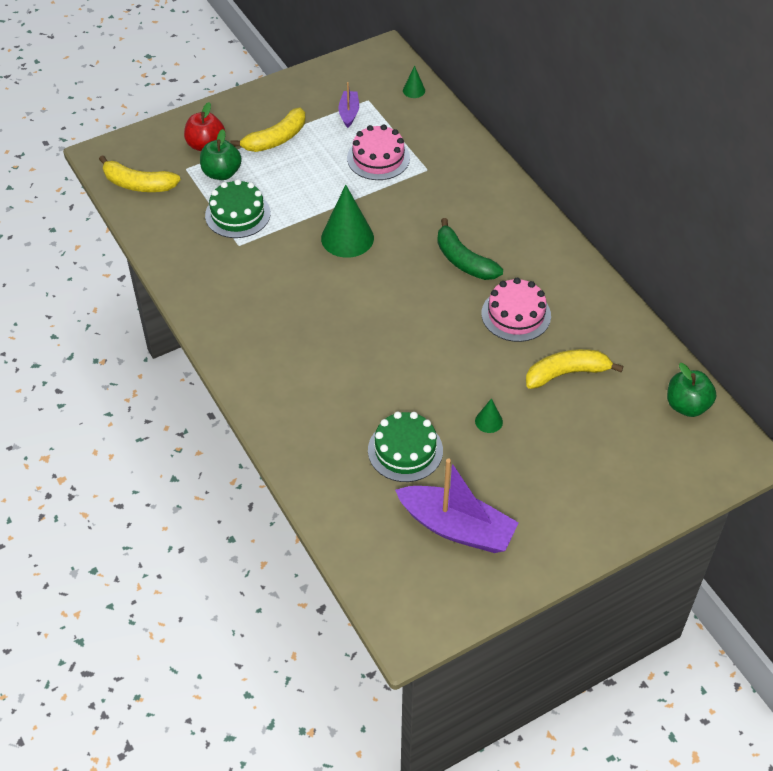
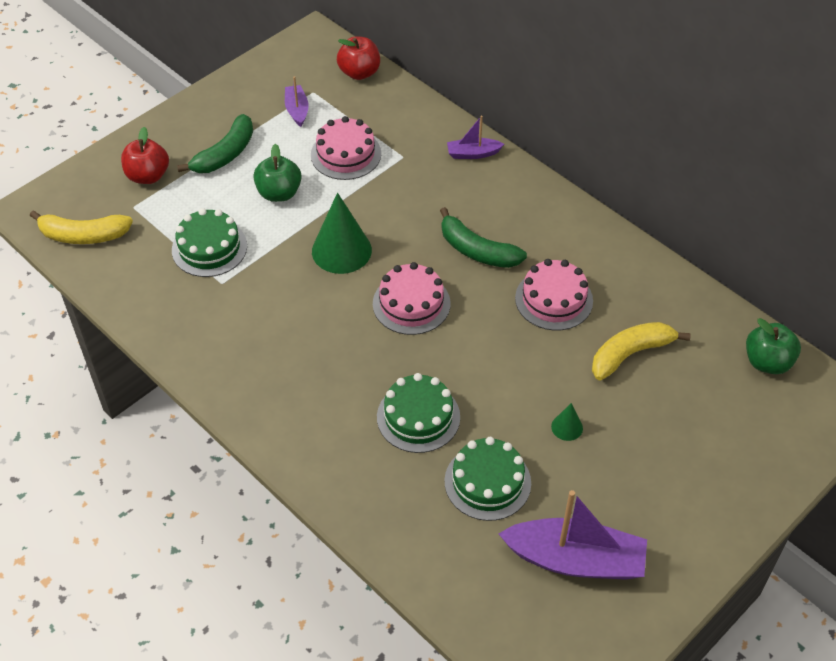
camera: 15 degrees left, 0 degrees up
green apple [200,129,242,180] -> green apple moved to [253,144,302,202]
yellow banana [230,108,305,152] -> green banana [177,114,253,173]
green cone [403,66,425,98] -> red apple [337,36,380,80]
none -> pink cake [373,262,450,335]
none -> green cake [377,373,460,453]
none -> purple boat [447,116,504,159]

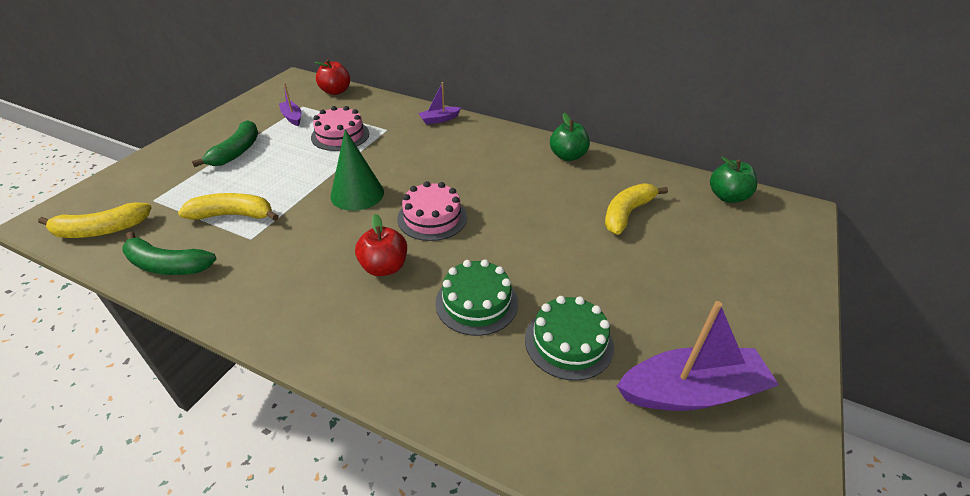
camera: 20 degrees left, 10 degrees down
red apple [121,127,169,184] -> red apple moved to [355,214,407,276]
green cake [172,208,247,277] -> yellow banana [178,193,279,221]
green apple [253,144,302,202] -> green apple moved to [550,113,590,161]
green banana [440,207,527,268] -> green banana moved to [123,232,216,275]
pink cake [515,259,593,331] -> none
green cone [551,403,583,441] -> none

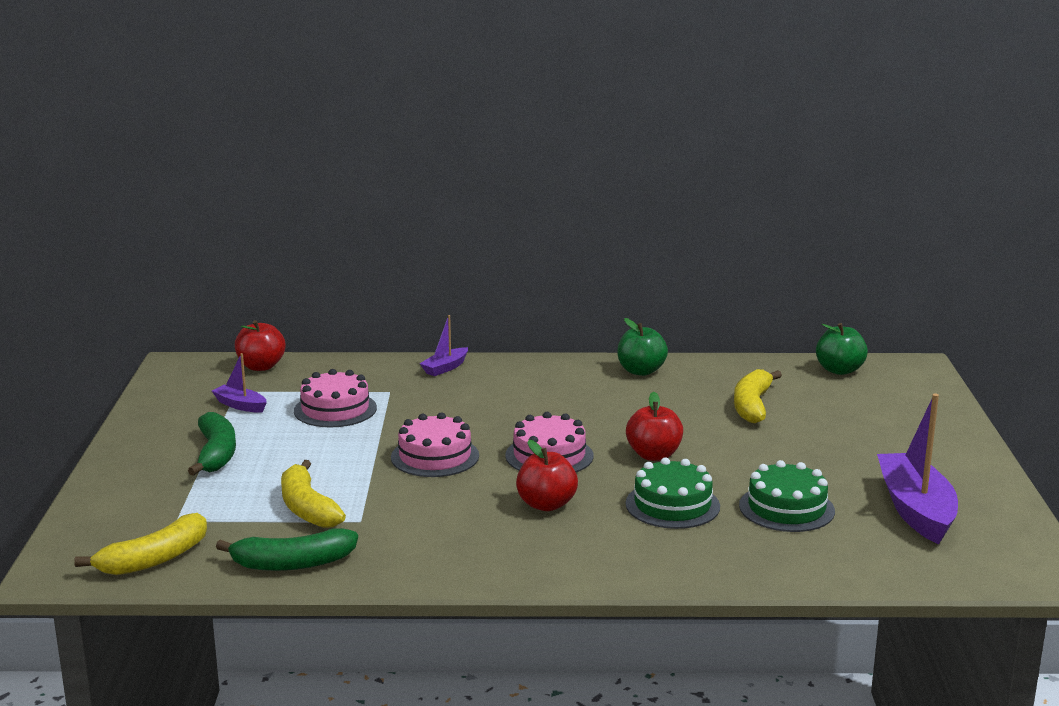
camera: 25 degrees left, 20 degrees down
yellow banana [178,193,279,221] -> yellow banana turned 90 degrees counterclockwise [281,460,346,528]
green cone [331,129,384,211] -> pink cake [391,412,479,477]
purple boat [617,301,779,411] -> purple boat turned 60 degrees counterclockwise [877,394,958,544]
none -> red apple [626,392,683,461]

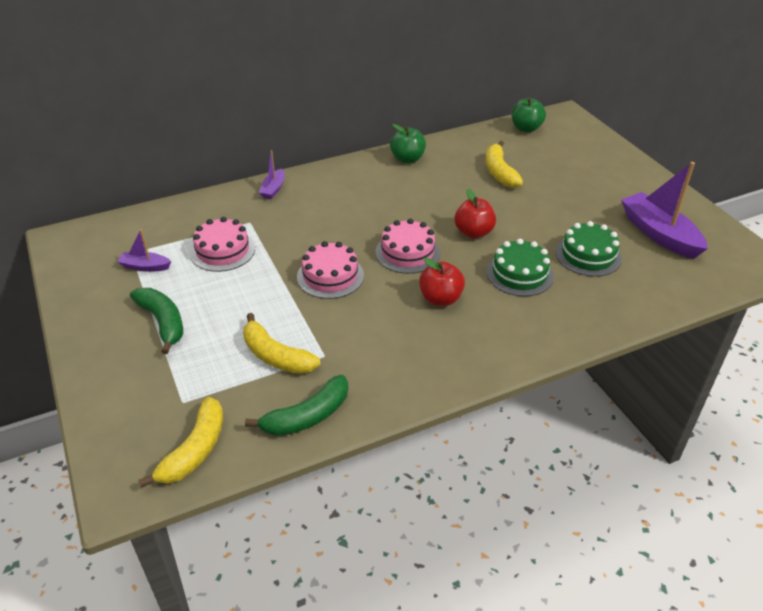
camera: 25 degrees left, 20 degrees up
red apple [235,320,285,371] -> none

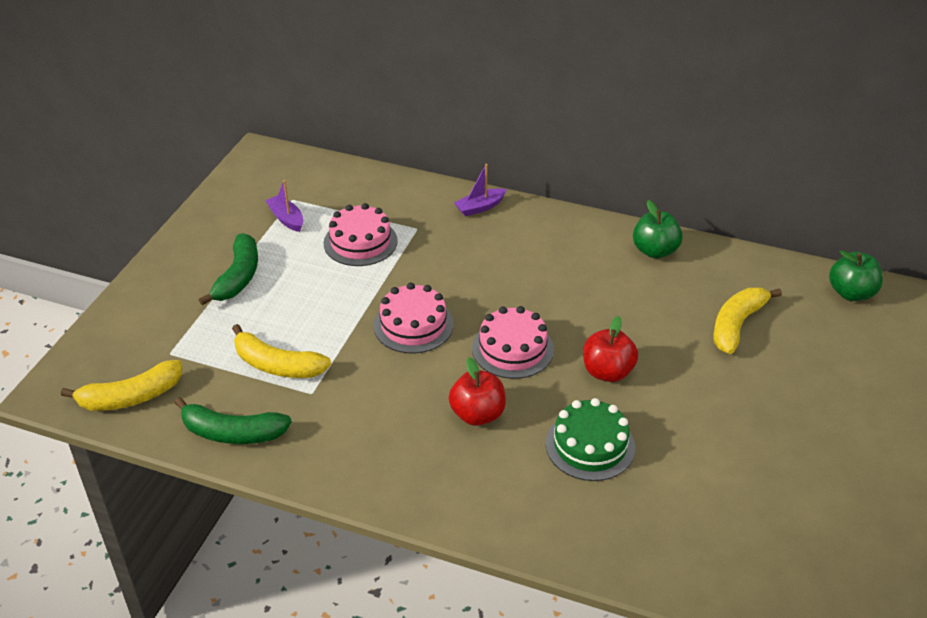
camera: 45 degrees right, 0 degrees up
yellow banana [243,313,320,374] -> yellow banana turned 60 degrees counterclockwise [232,324,331,378]
green cake [555,221,622,277] -> none
purple boat [621,162,708,259] -> none

